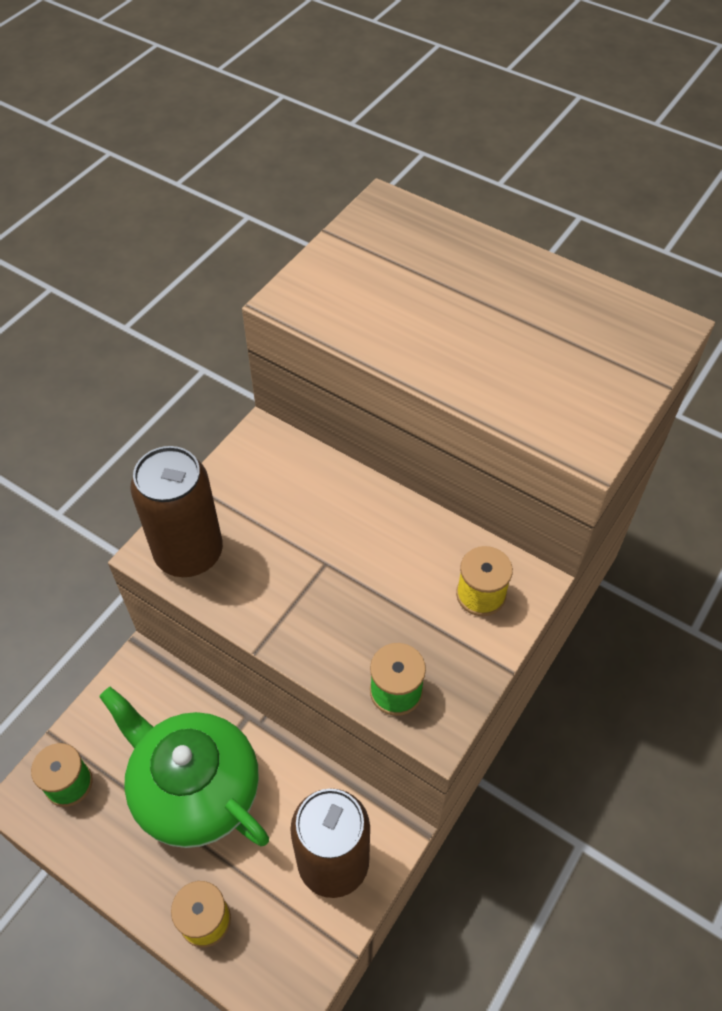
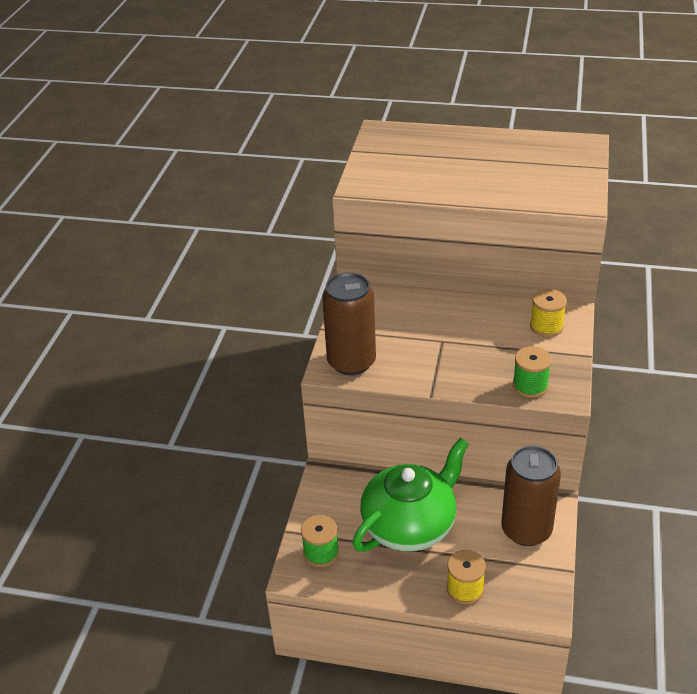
camera: 20 degrees left, 15 degrees down
green teapot [99,687,269,848] -> green teapot turned 120 degrees clockwise [353,438,469,552]

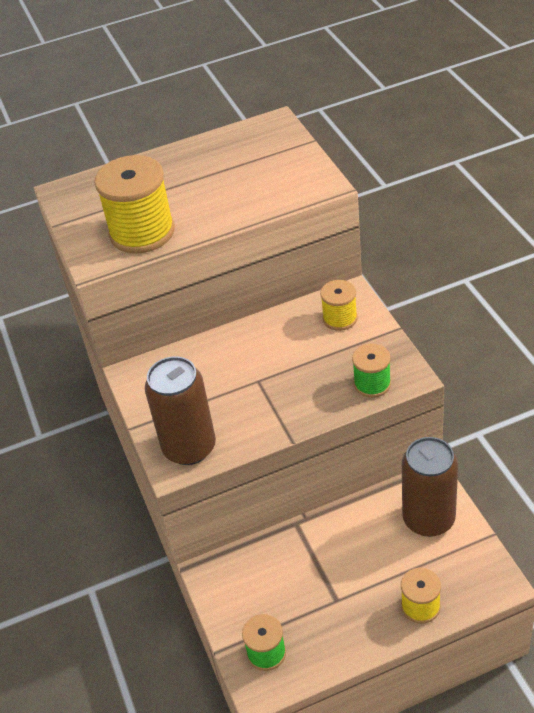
camera: 30 degrees left, 5 degrees up
green teapot [353,438,469,552] -> none
none -> yellow spool [95,155,175,254]

